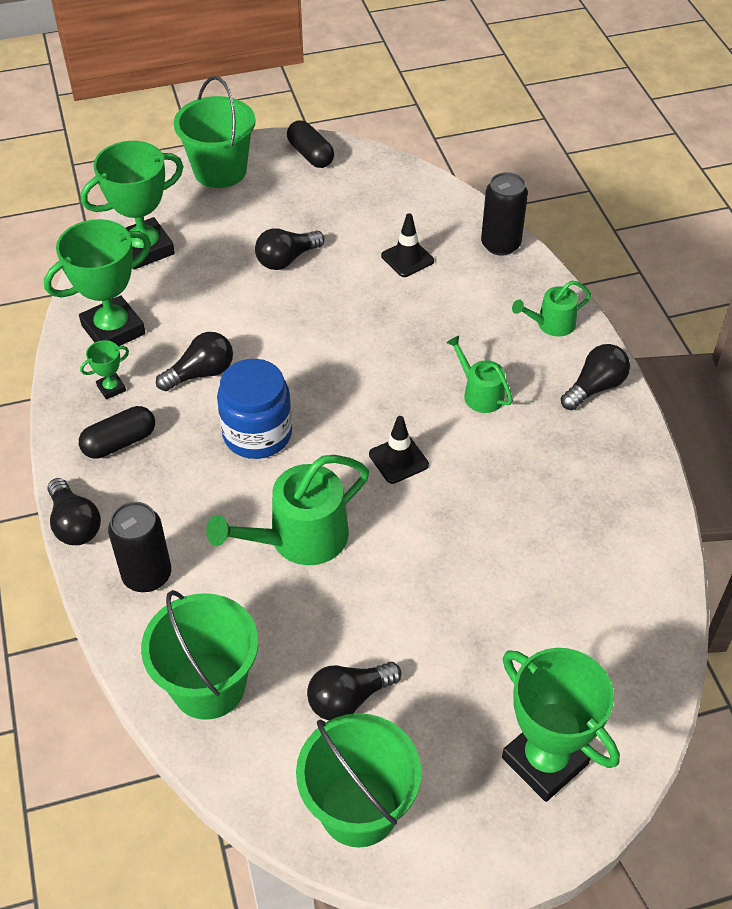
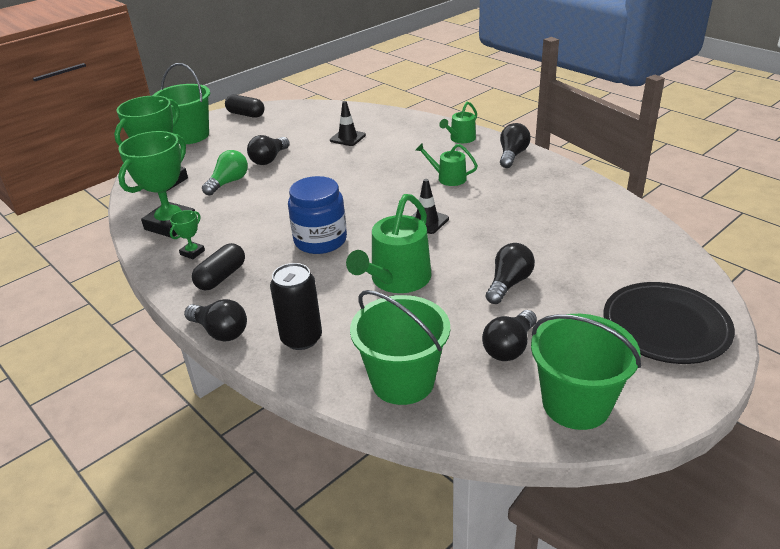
camera: 25 degrees left, 15 degrees down
black light bulb [156,332,233,391] -> black light bulb moved to [485,243,535,304]
black can [481,172,528,256] -> none
green trophy [502,648,620,802] -> black plate [603,282,735,364]
none -> green light bulb [202,150,248,195]

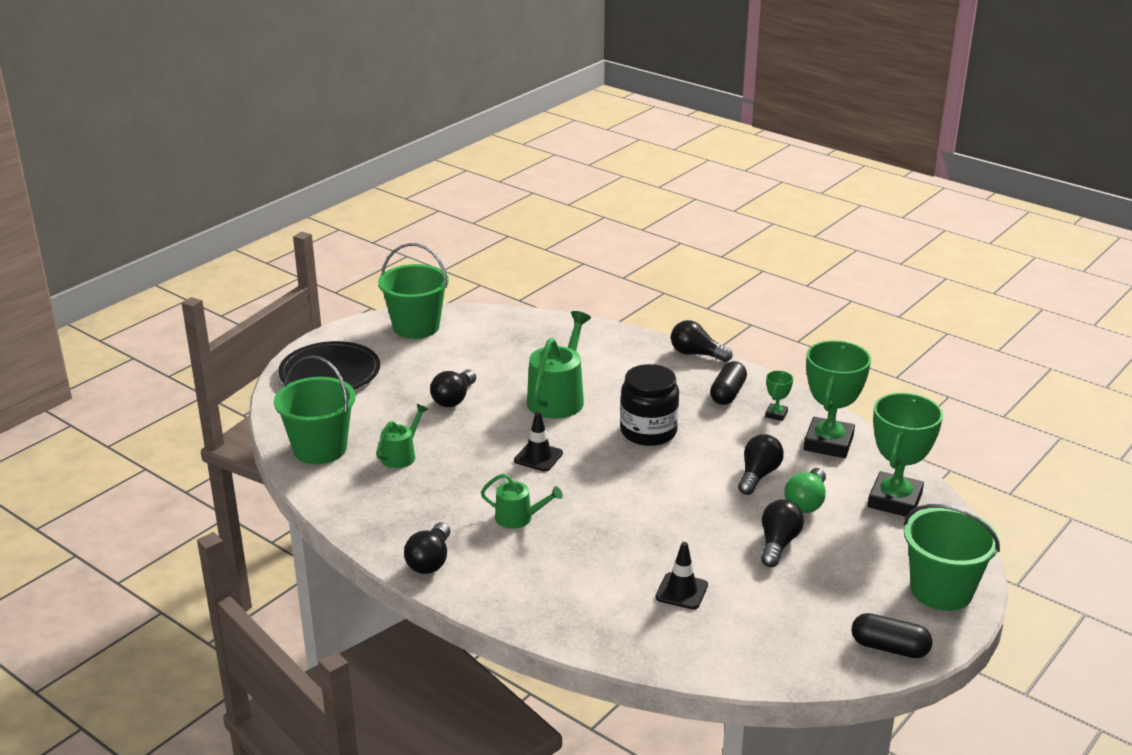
camera: 170 degrees right, 5 degrees down
black can [270,263,322,350] -> none
blue jar [288,176,347,254] -> black jar [620,364,679,446]
green bucket [350,290,450,405] -> green bucket moved to [274,356,355,464]
green watering can [439,102,477,143] -> green watering can moved to [376,404,428,468]
black light bulb [482,310,537,361] -> black light bulb moved to [738,434,784,495]

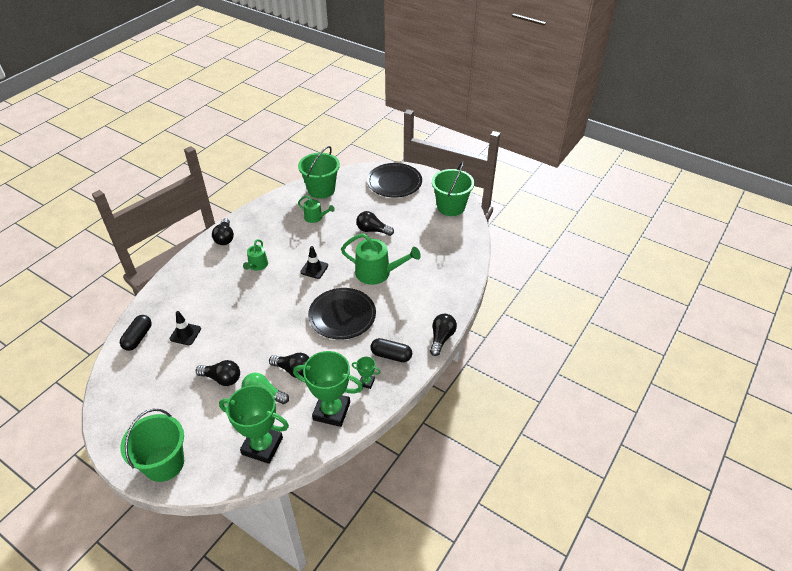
camera: 85 degrees right, 15 degrees up
black light bulb [404,522,450,574] -> black light bulb turned 105 degrees counterclockwise [212,218,234,245]
black jar [620,364,679,446] -> black plate [308,288,376,340]
black capsule [852,613,932,658] -> black capsule moved to [120,315,152,351]

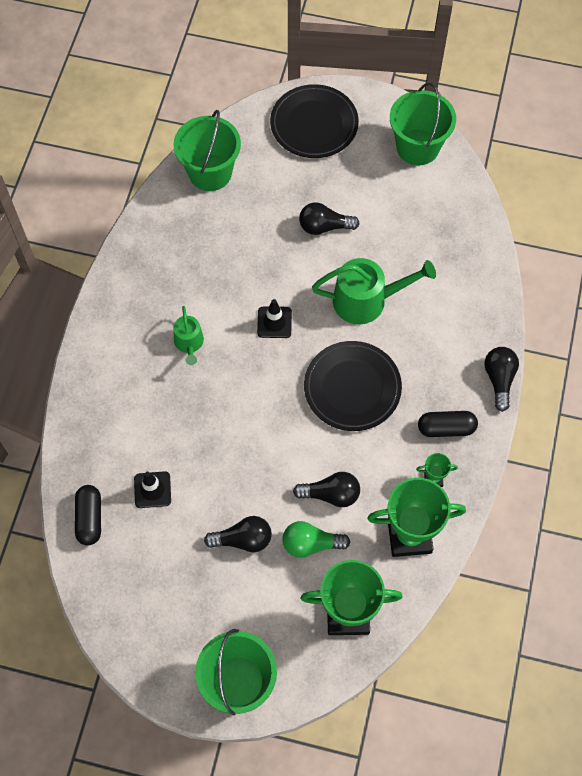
camera: 20 degrees left, 20 degrees up
black light bulb [212,218,234,245] -> none
green watering can [298,195,335,223] -> none

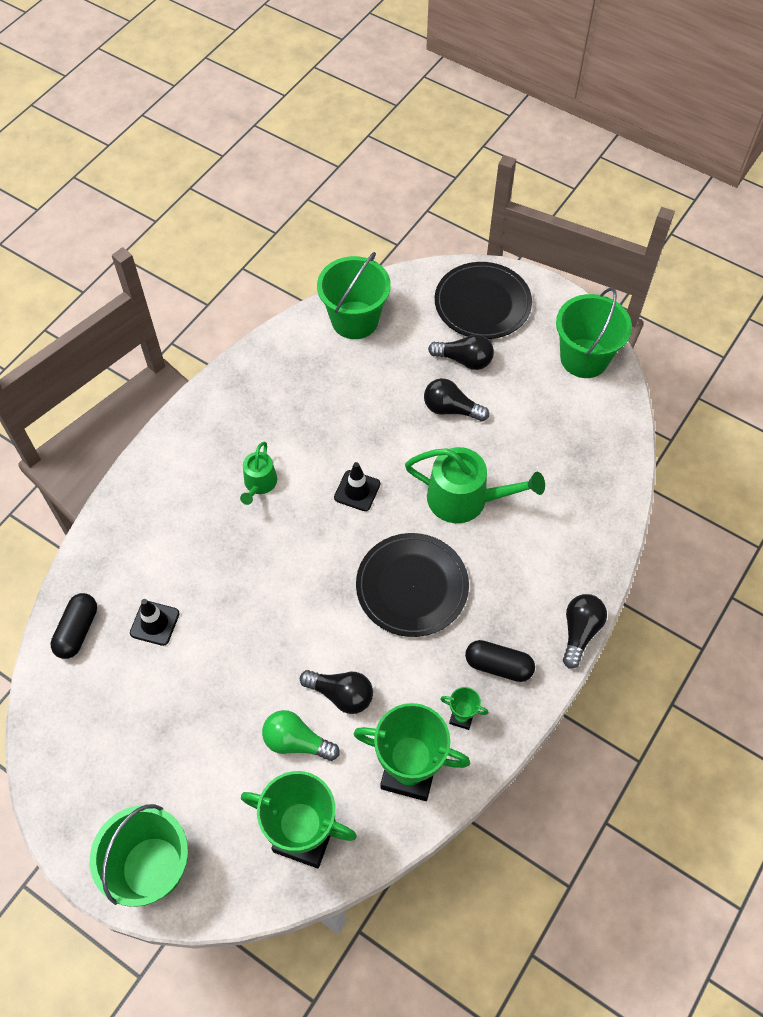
camera: 20 degrees right, 5 degrees down
black light bulb [204,516,272,552] -> black light bulb moved to [428,334,494,370]

